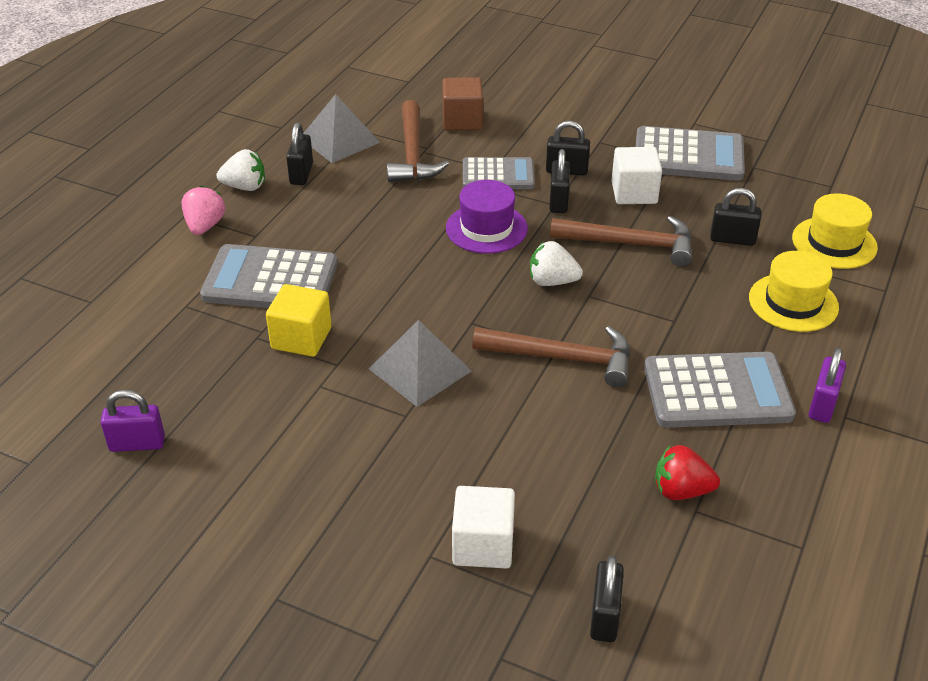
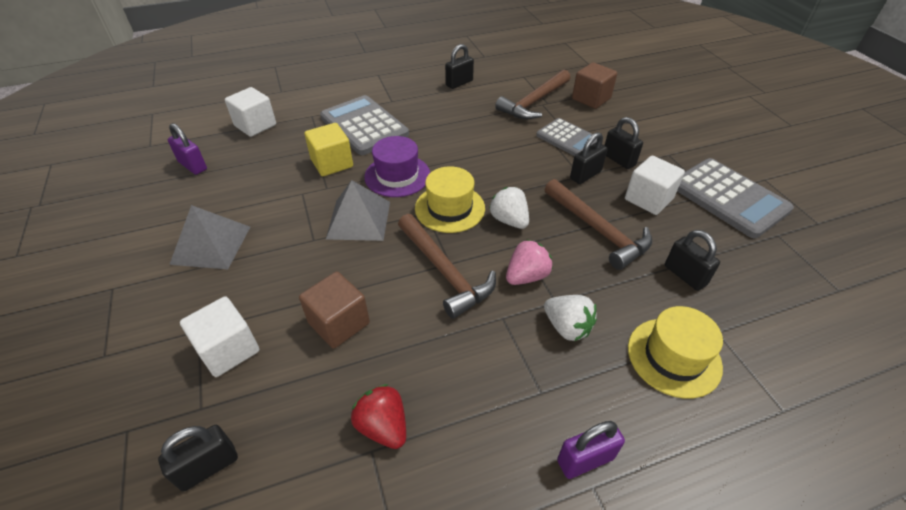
camera: 45 degrees right, 5 degrees up
pink strawberry [182,186,225,235] -> pink strawberry moved to [506,239,553,285]
white strawberry [217,149,265,191] -> white strawberry moved to [544,295,597,341]
grey pyramid [303,94,380,163] -> grey pyramid moved to [169,205,250,269]
purple hat [446,180,528,254] -> purple hat moved to [364,136,430,197]
grey calculator [644,352,796,428] -> none
yellow hat [792,194,878,269] -> yellow hat moved to [415,166,485,233]
none -> white cube [225,87,276,137]
none -> brown cube [299,272,370,348]

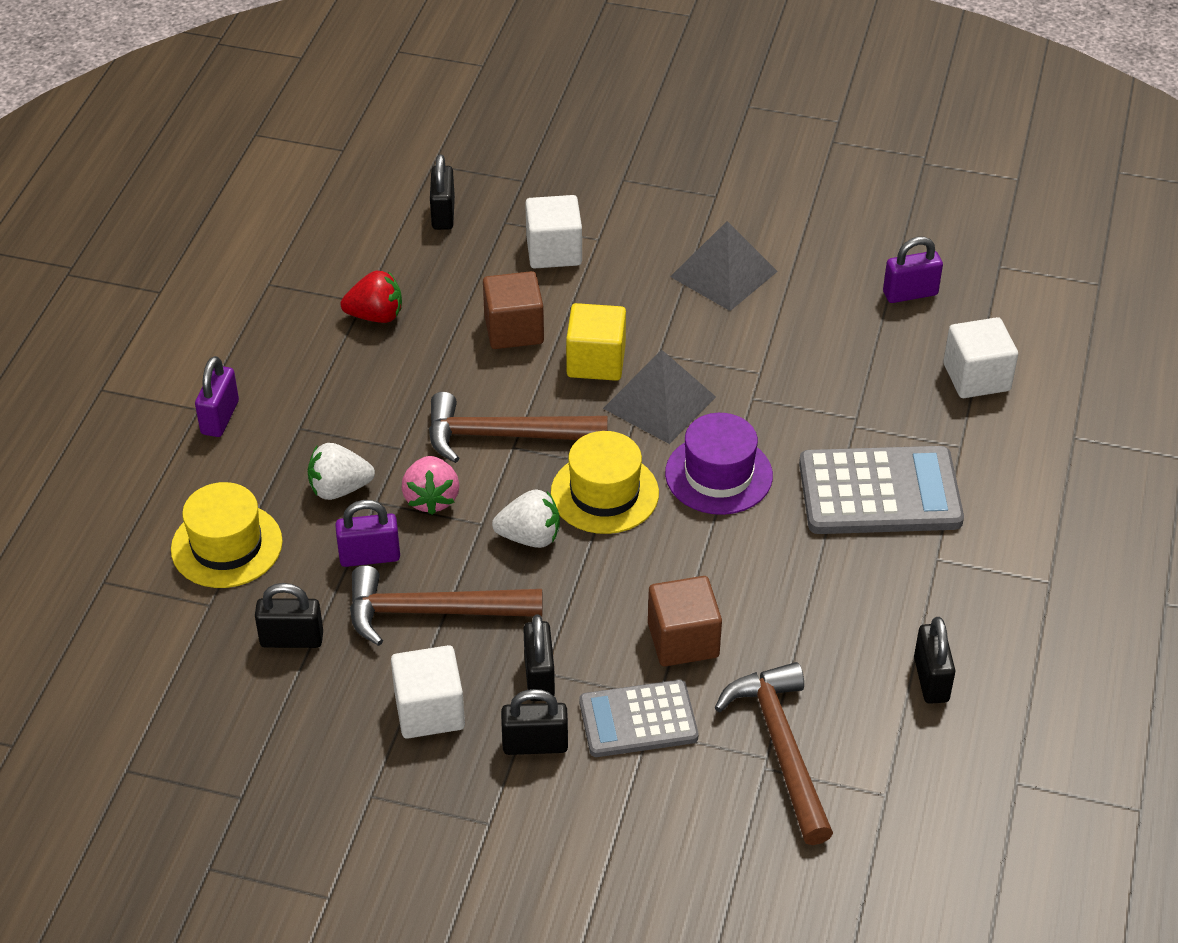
camera: 125 degrees right, 0 degrees up
yellow cube [304,123,353,176] -> yellow cube moved to [566,303,626,381]
brown cube [572,62,617,109] -> brown cube moved to [648,576,722,666]
grey calculator [677,158,794,238] -> none
none -> purple padlock [335,500,400,567]

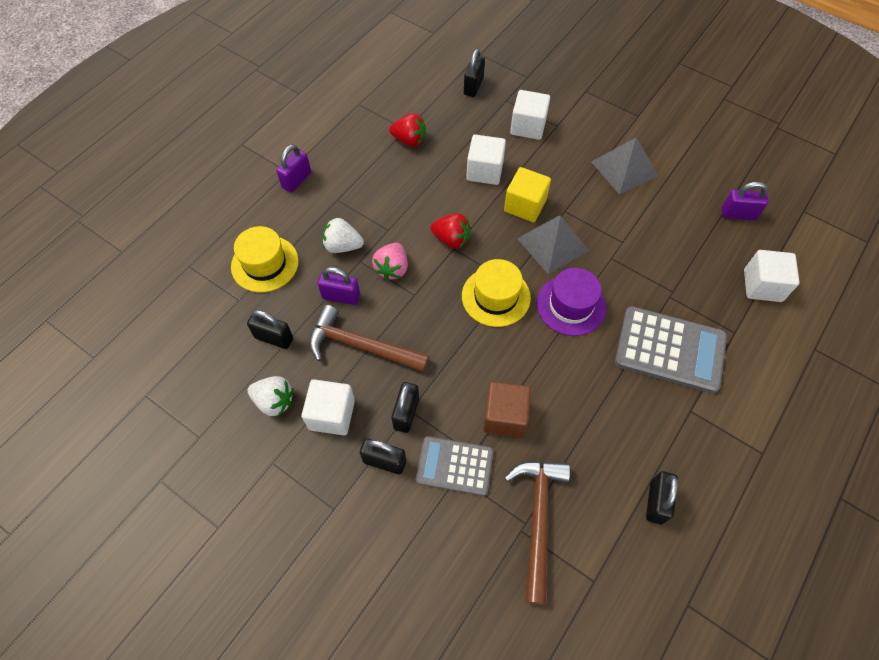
camera: 20 degrees right, 15 degrees up
brown hammer [429,392,608,463] -> red strawberry [430,213,471,249]
brown cube [483,271,544,349] -> white cube [466,134,506,185]
white strawberry [492,489,560,548] -> white strawberry moved to [248,376,293,416]

